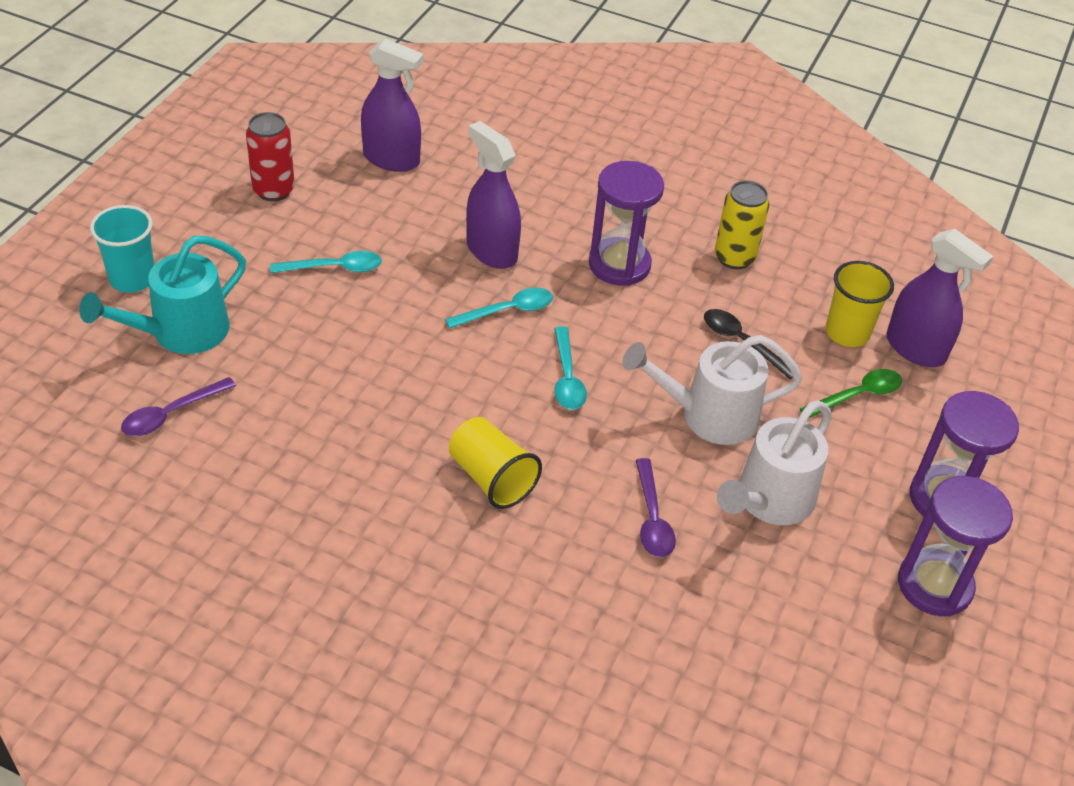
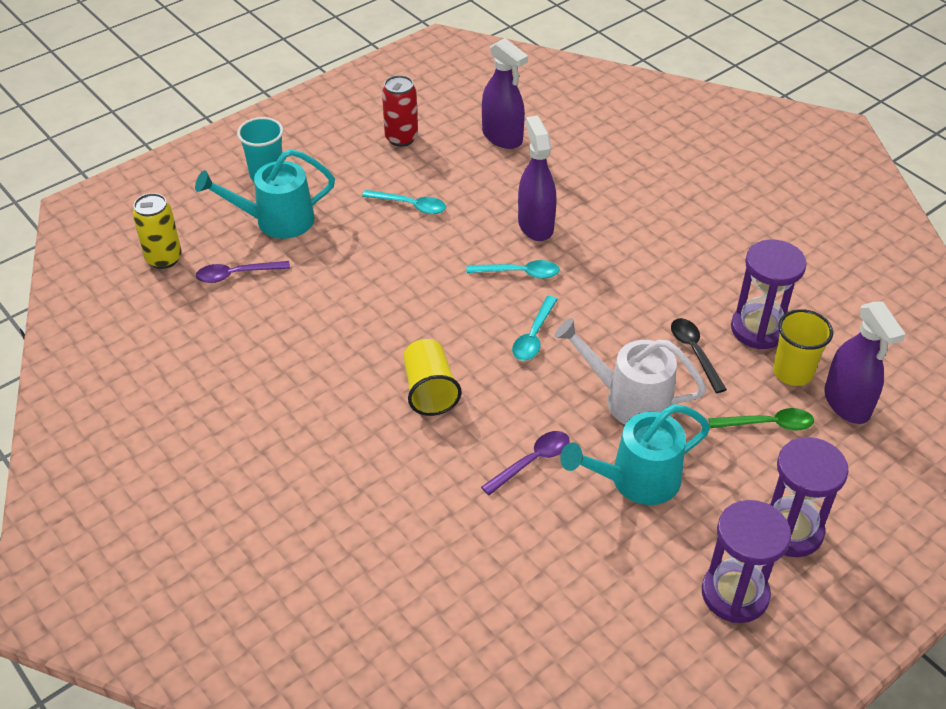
camera: 30 degrees right, 0 degrees up
purple hourglass [589,161,664,286] -> purple hourglass moved to [731,239,807,349]
purple spoon [636,458,676,558] -> purple spoon turned 150 degrees counterclockwise [481,431,570,495]
yellow can [715,180,769,269] -> yellow can moved to [133,193,182,269]
white watering can [717,400,831,525] -> turquoise watering can [560,404,710,505]

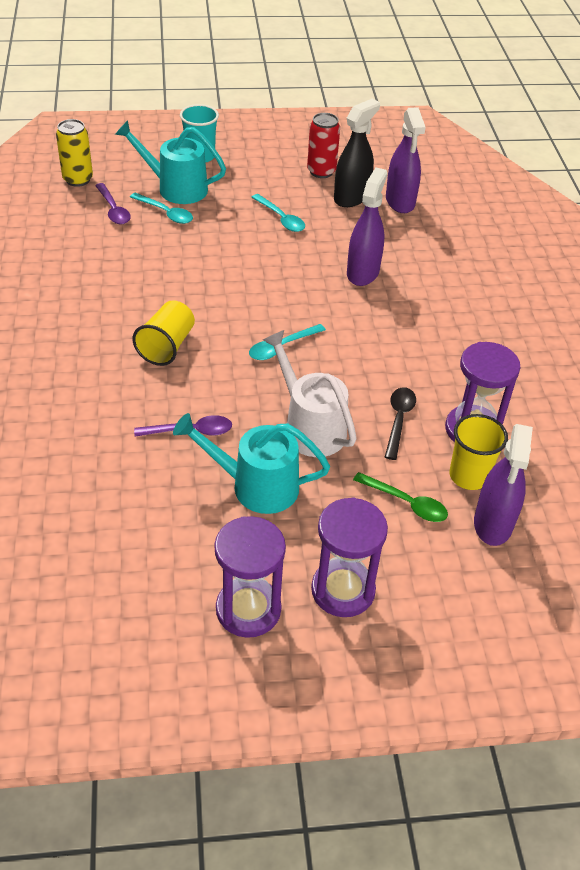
camera: 30 degrees right, 0 degrees up
purple spoon [196,261,290,283] -> purple spoon turned 135 degrees counterclockwise [95,183,131,225]
turquoise spoon [466,260,560,279] -> turquoise spoon moved to [130,193,193,224]
none -> black spray bottle [334,99,380,207]

